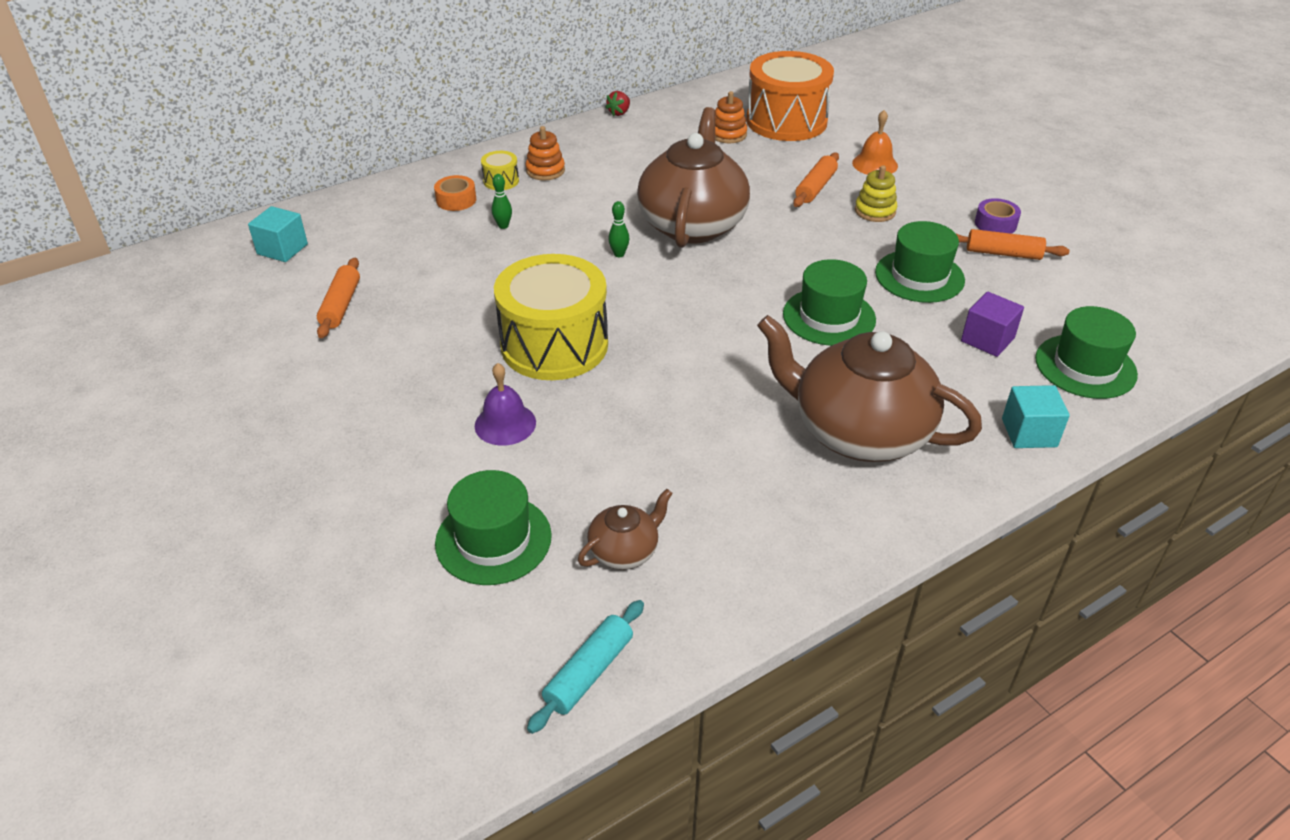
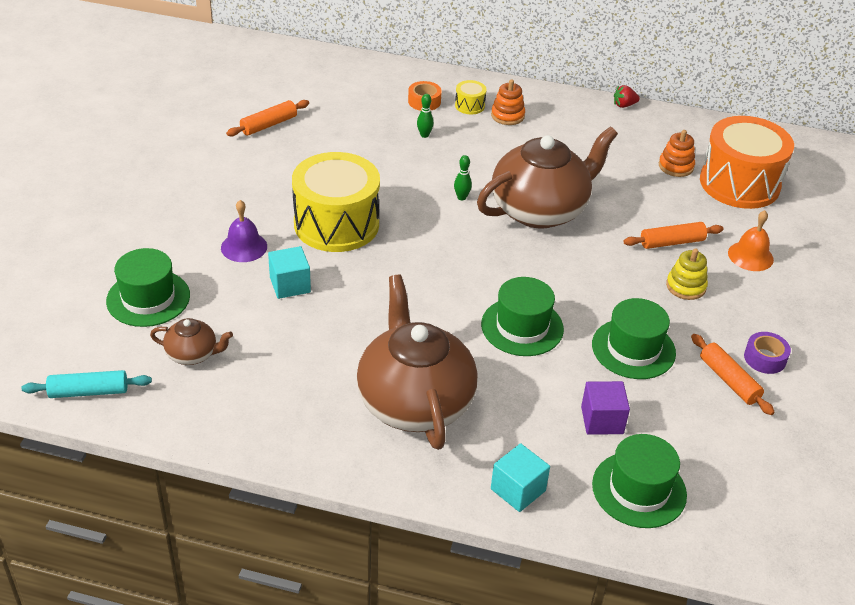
camera: 45 degrees right, 0 degrees up
turquoise cube [248,206,308,262] -> turquoise cube moved to [268,246,311,299]

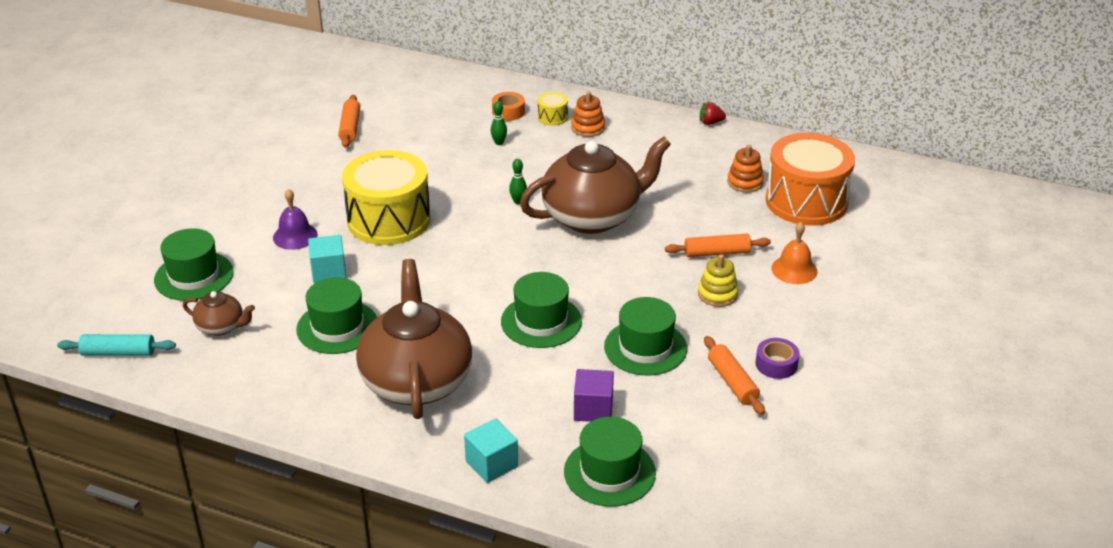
camera: 10 degrees right, 5 degrees down
orange rolling pin [226,100,309,136] -> orange rolling pin turned 60 degrees counterclockwise [338,95,360,148]
none -> green hat [296,277,377,354]

